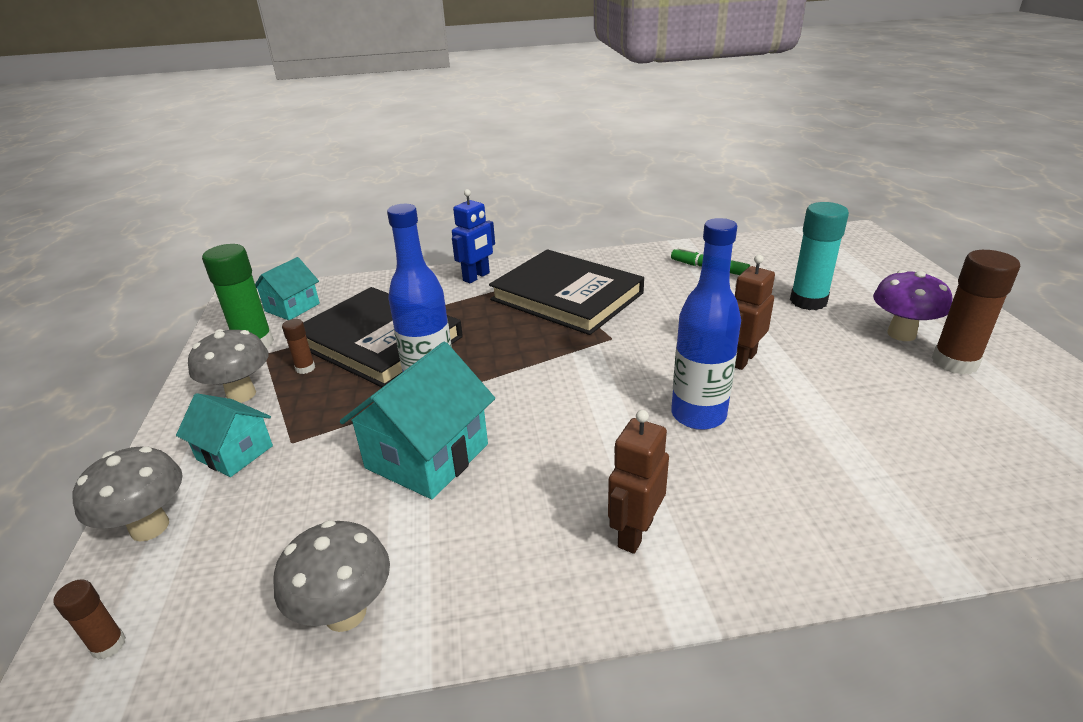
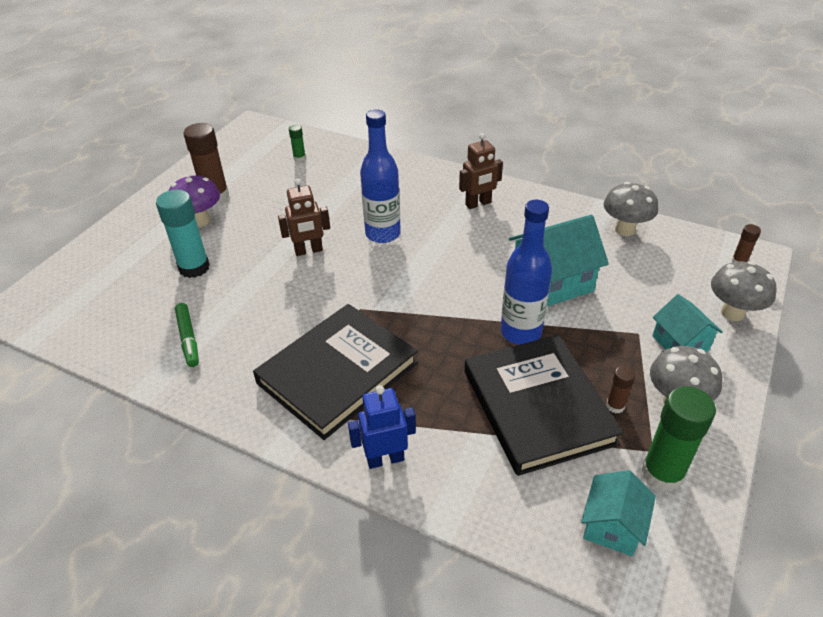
camera: 145 degrees left, 10 degrees up
turquoise house [255,257,320,320] -> turquoise house turned 45 degrees counterclockwise [581,470,656,556]
black book [489,249,644,335] -> black book turned 60 degrees clockwise [253,304,418,440]
none -> green glue stick [289,125,306,162]

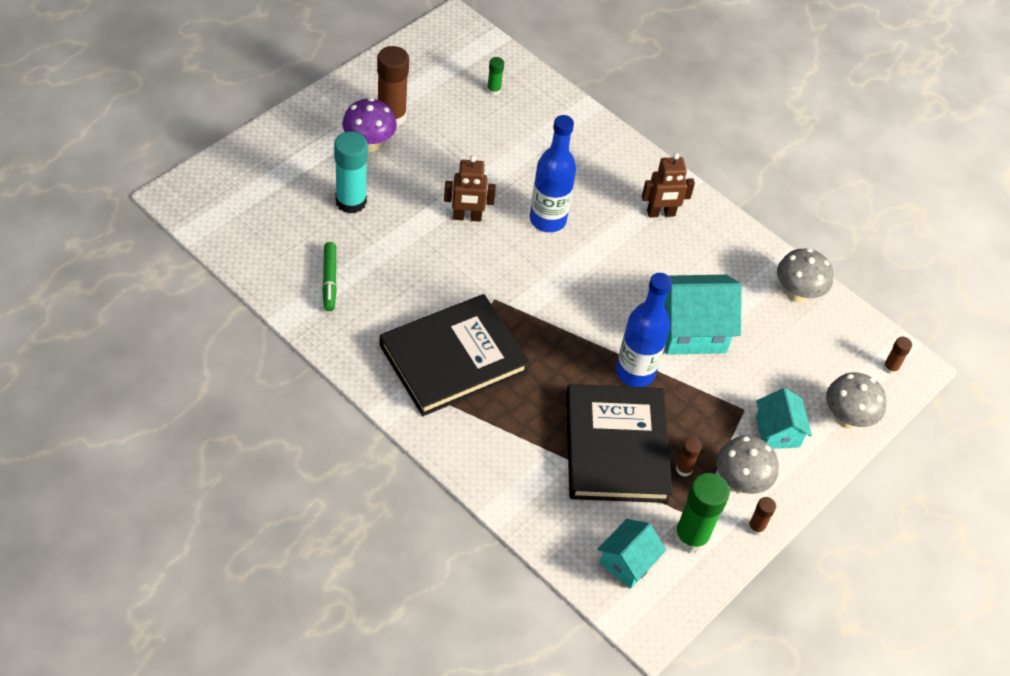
camera: 10 degrees right, 10 degrees up
blue robot [348,385,416,469] -> none
none -> brown glue stick [748,497,776,535]

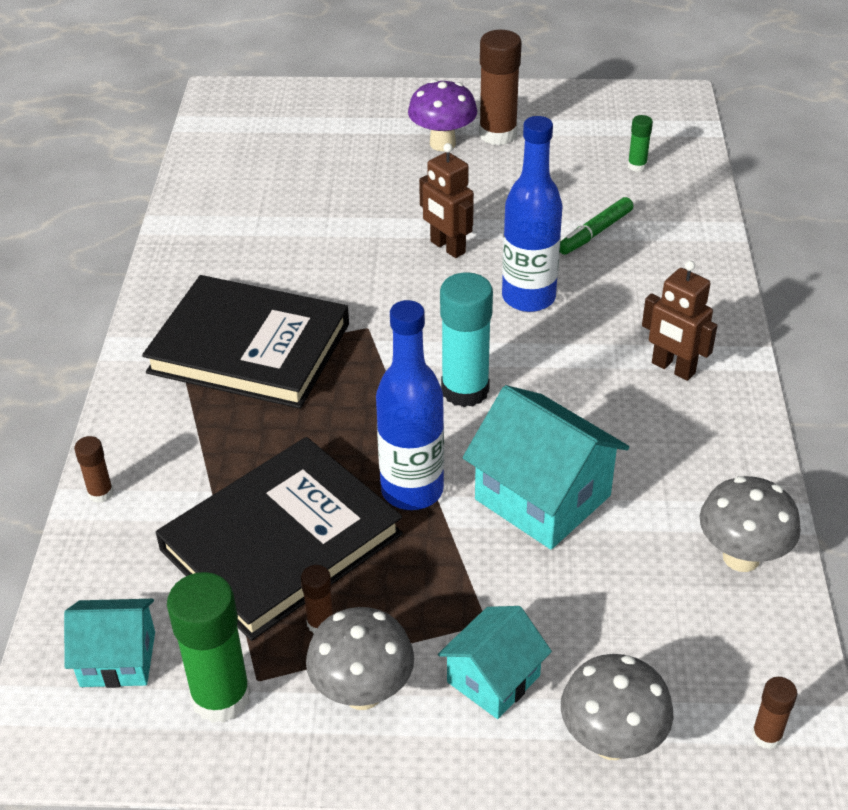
camera: 55 degrees right, 10 degrees down
green marker [322,242,337,311] -> green marker moved to [560,197,633,255]
turquoise glue stick [334,131,368,214] -> turquoise glue stick moved to [440,272,493,407]
brown glue stick [748,497,776,535] -> brown glue stick moved to [74,436,114,503]

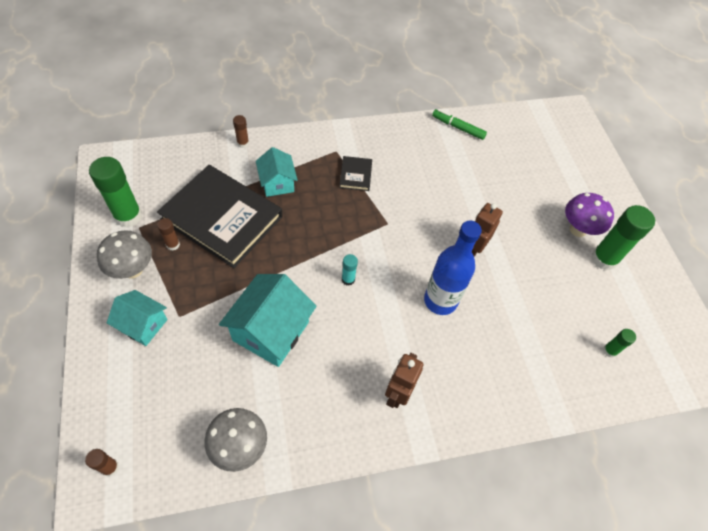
camera: 70 degrees right, 15 degrees up
turquoise house [64,599,155,688] -> turquoise house moved to [256,147,298,197]
black book [142,275,349,409] -> black book [339,156,372,191], size x0.42
blue bottle [376,300,444,510] -> none
turquoise glue stick [440,272,493,407] -> turquoise glue stick [342,254,358,286], size x0.49
brown glue stick [479,30,522,145] -> green glue stick [591,205,655,270]
green marker [560,197,633,255] -> green marker moved to [432,109,487,140]
grey mushroom [561,654,674,760] -> none

